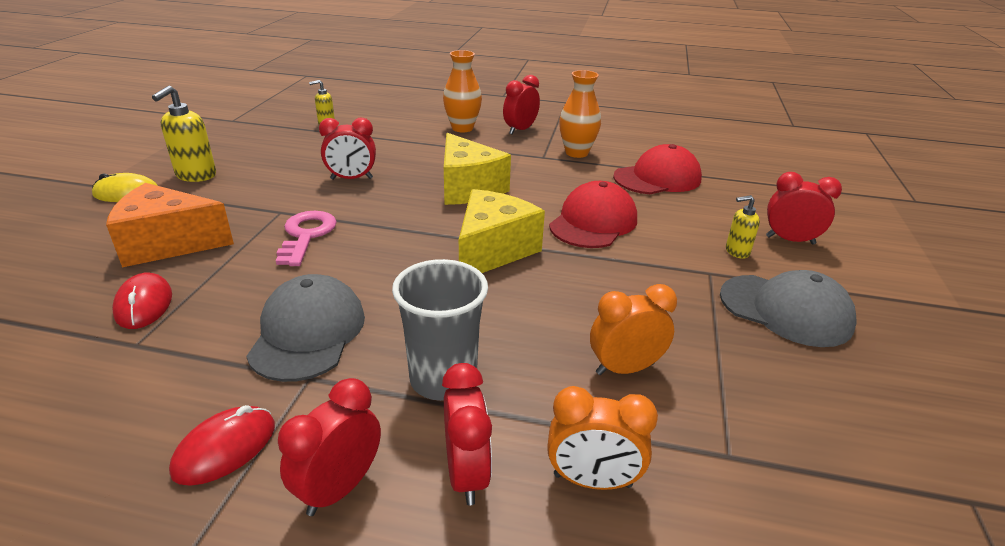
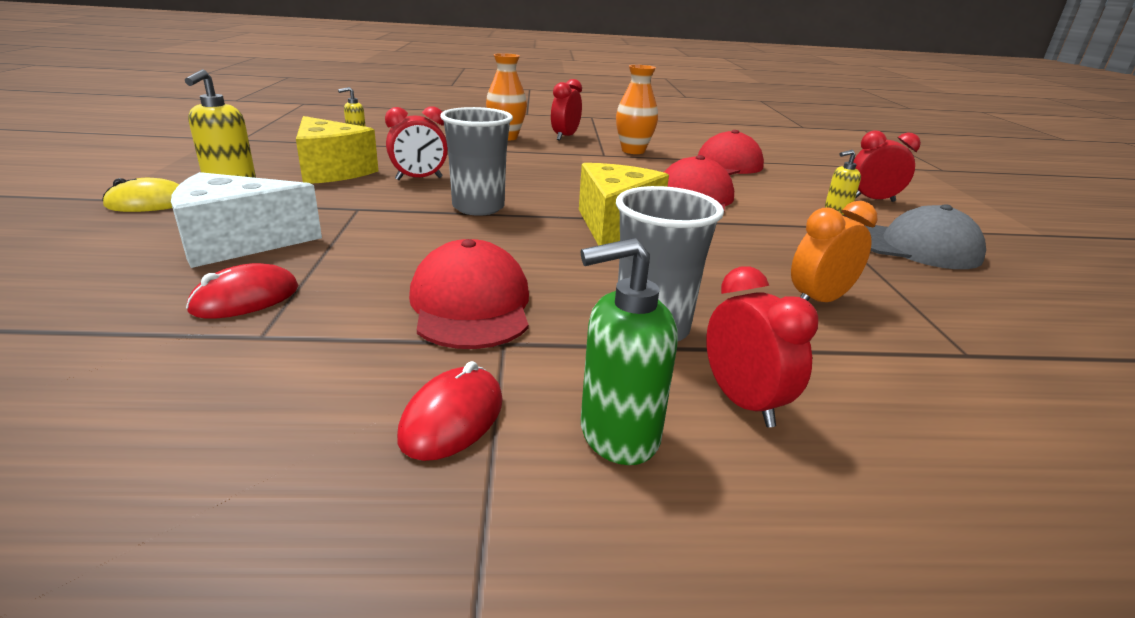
camera: 15 degrees left, 5 degrees down
orange cheese [106,183,234,267] -> white cheese [171,172,322,268]
red mouse [112,273,172,329] -> red mouse turned 75 degrees clockwise [186,263,298,319]
grey cap [246,274,365,382] -> red cap [409,239,529,349]
pink key [276,211,337,266] -> none
red clock [278,378,381,516] -> green soap dispenser [581,238,678,465]
yellow cheese [444,133,511,205] -> yellow cheese moved to [296,116,379,184]
orange clock [547,386,658,490] -> none
none -> grey cup [440,107,513,216]

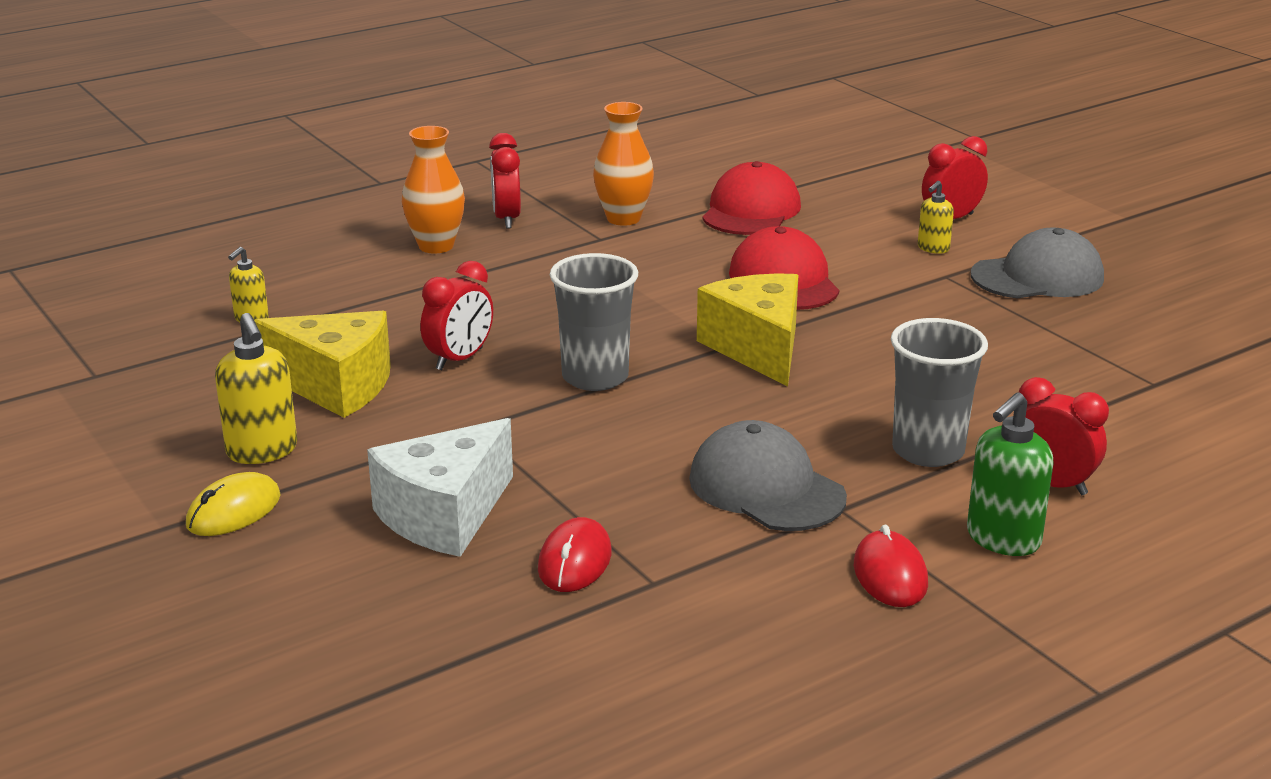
camera: 30 degrees left, 0 degrees up
red cap [409,239,529,349] -> grey cap [689,420,847,531]
orange clock [791,201,877,302] -> none

